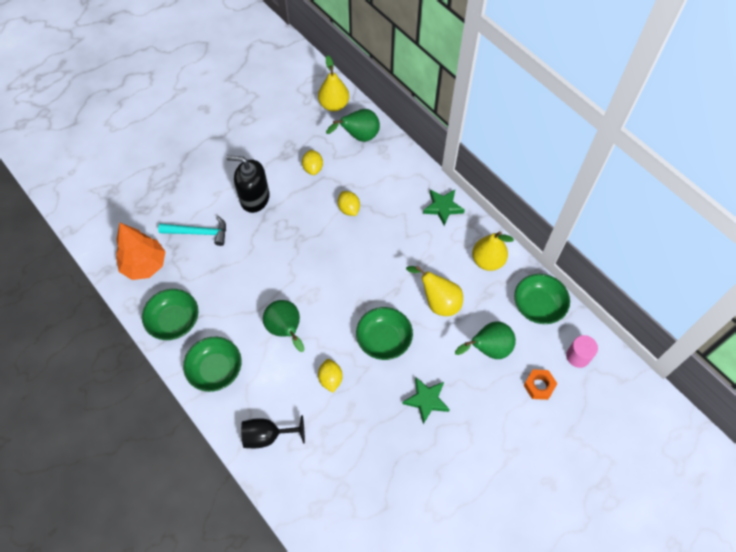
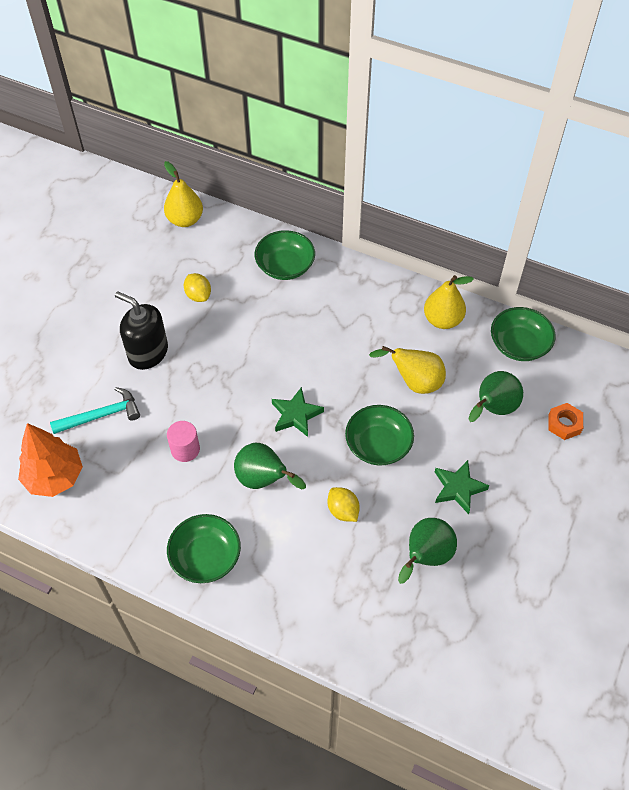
camera: 25 degrees left, 5 degrees down
green bowl [142,289,198,340] -> green bowl moved to [255,230,315,280]
black soap dispenser [226,155,270,213] -> black soap dispenser turned 45 degrees clockwise [115,291,168,370]
black goblet [241,415,305,448] -> none
green pear [326,109,380,142] -> green pear moved to [398,518,457,584]
yellow lemon [338,191,360,216] -> none
green star [423,189,465,226] -> green star moved to [272,387,324,437]
pink cylinder [566,335,598,368] -> pink cylinder moved to [167,421,200,462]

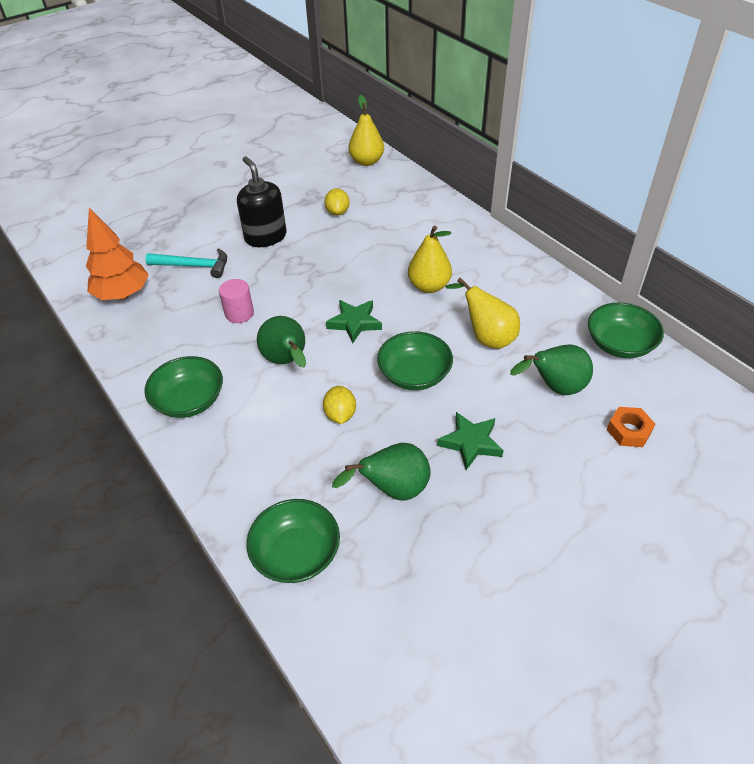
camera: 30 degrees right, 10 degrees down
green bowl [255,230,315,280] -> green bowl moved to [246,499,340,583]
yellow pear [424,275,474,329] -> yellow pear moved to [408,226,452,293]

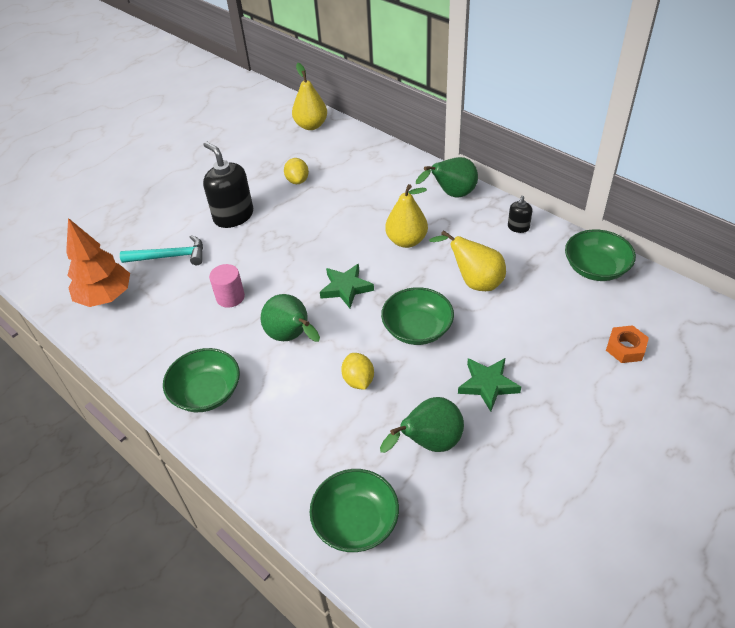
camera: 10 degrees left, 0 degrees up
green pear [510,344,593,395] -> green pear moved to [416,157,478,198]
none -> black soap dispenser [508,196,533,233]

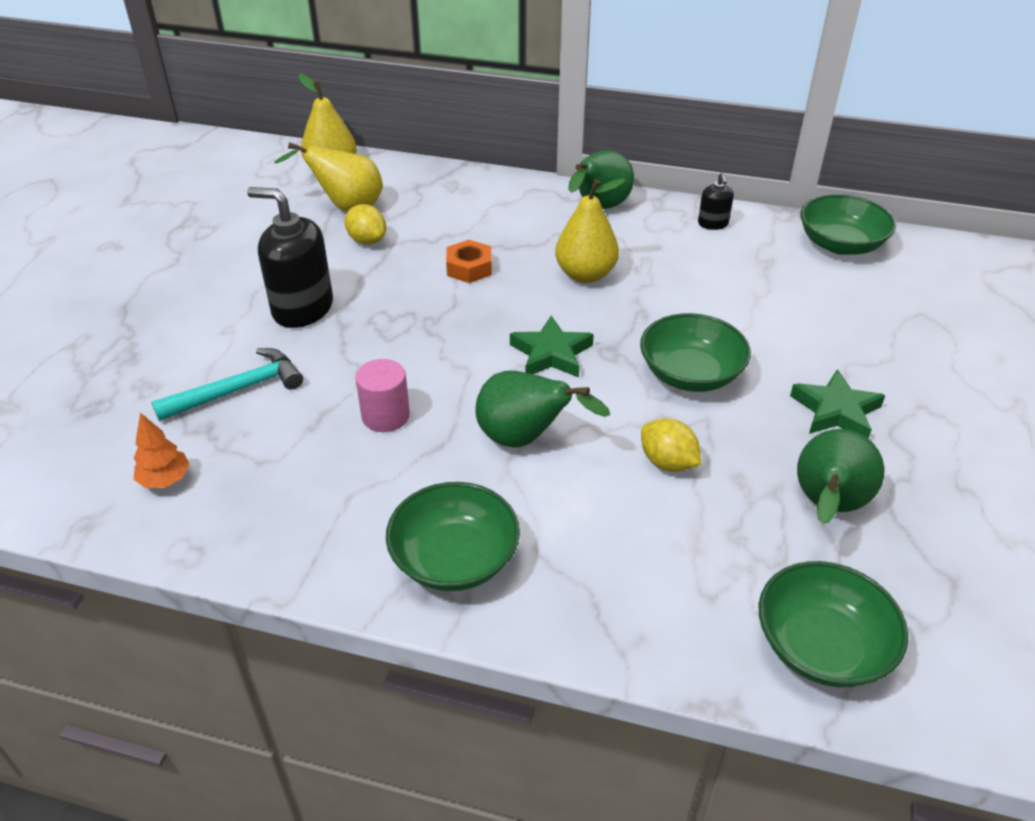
camera: 30 degrees left, 5 degrees down
orange tree [66,218,130,307] -> orange tree [134,413,190,488], size x0.49
yellow pear [429,230,506,291] -> yellow pear moved to [274,142,383,211]
orange nut [606,325,649,363] -> orange nut moved to [446,240,492,283]

